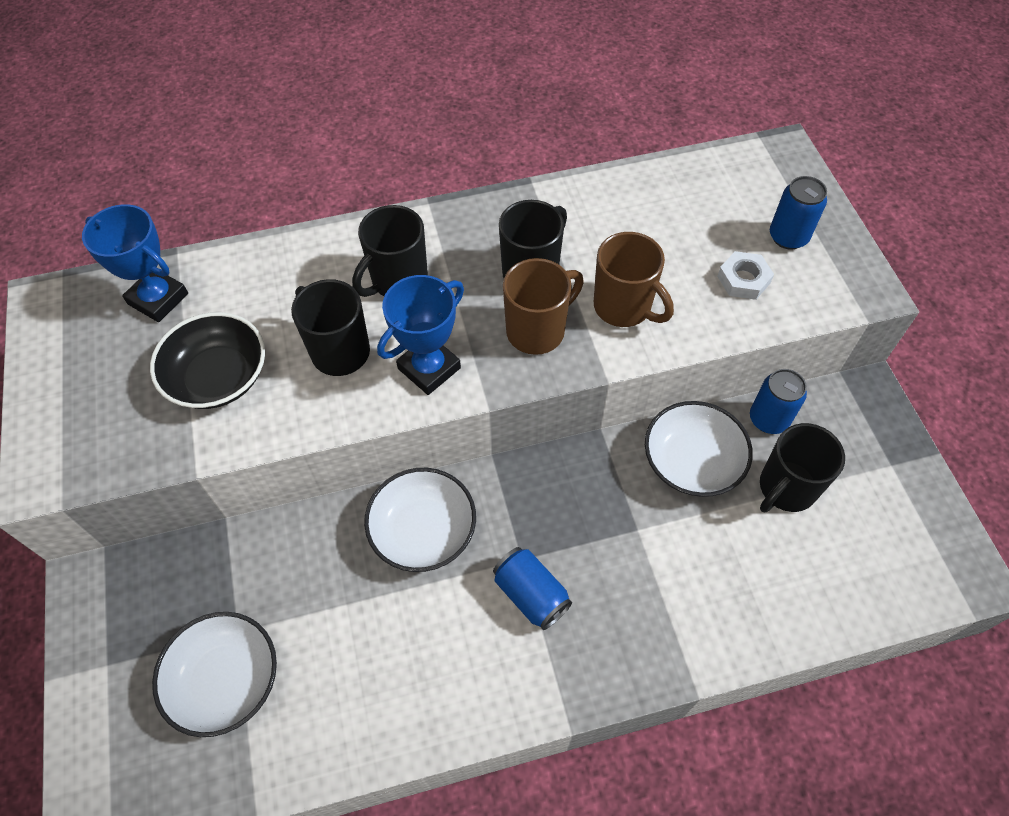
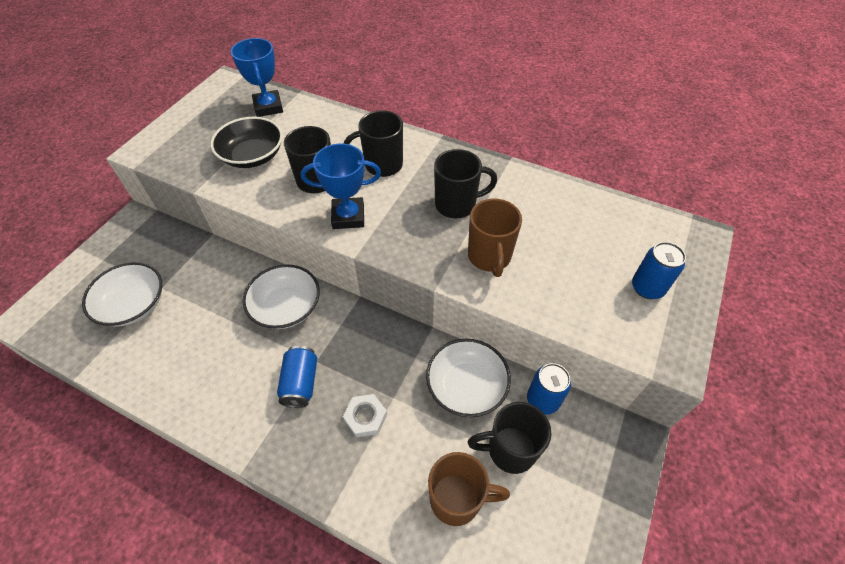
camera: 40 degrees right, 5 degrees down
brown mug [503,258,584,355] -> brown mug moved to [428,452,510,526]
white nut [717,251,774,300] -> white nut moved to [343,394,387,437]

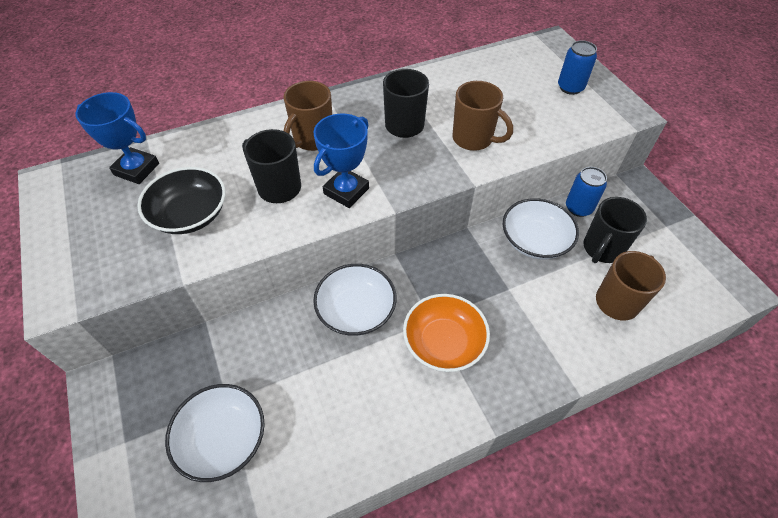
camera: 50 degrees left, 0 degrees up
blue can [277,346,317,408] -> orange bowl [403,294,490,372]
white nut [343,394,387,437] -> none
black mug [344,111,403,177] -> brown mug [283,81,332,151]

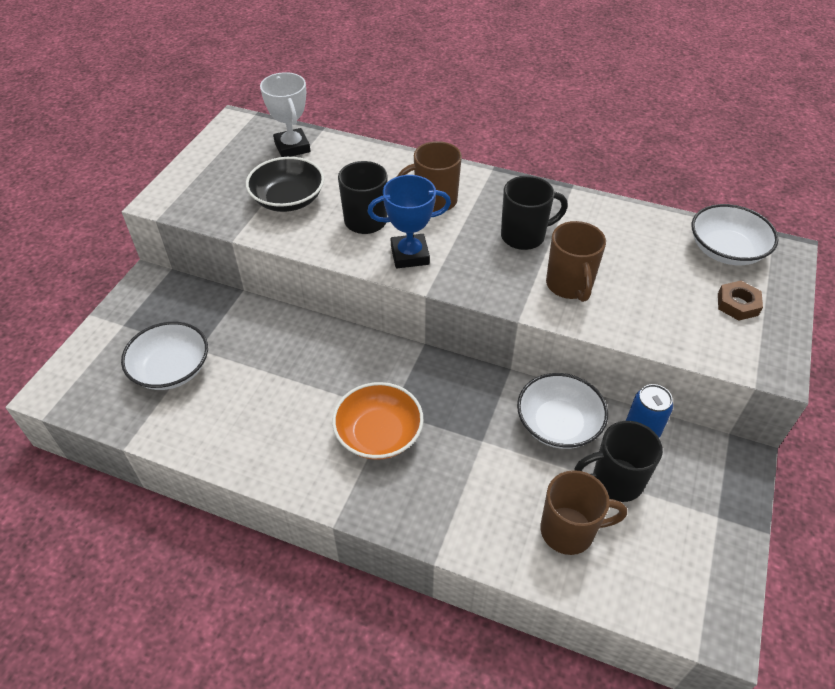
camera: 45 degrees right, 5 degrees down
blue trophy [75,92,159,184] -> white trophy [260,72,310,157]
white bowl [313,264,396,336] -> white bowl moved to [691,204,778,265]
blue can [558,40,597,95] -> brown nut [718,281,763,321]

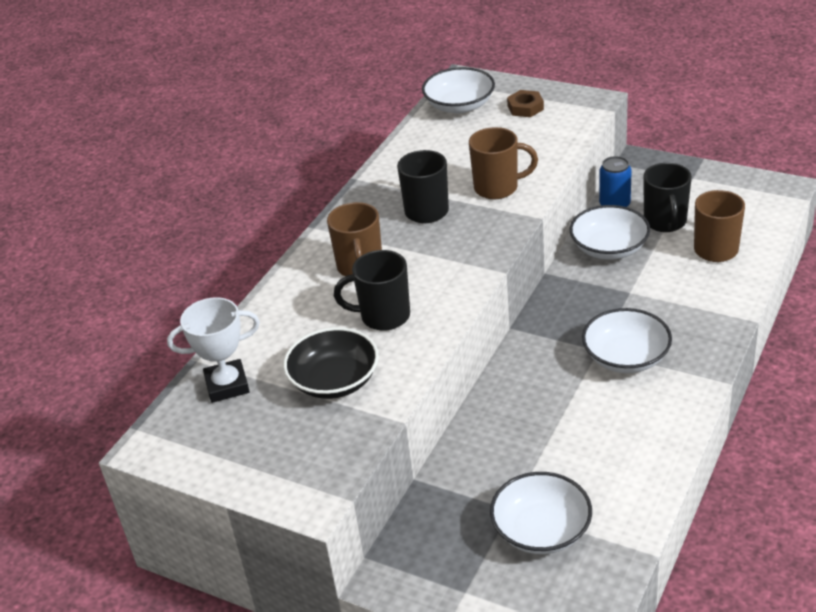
camera: 80 degrees left, 10 degrees down
orange bowl [332,382,423,460] -> white bowl [582,308,672,373]
blue trophy [368,175,451,268] -> none

